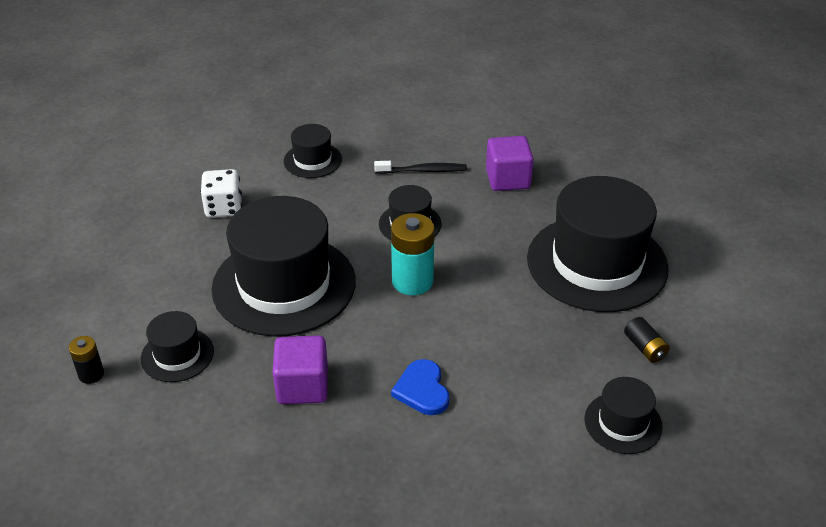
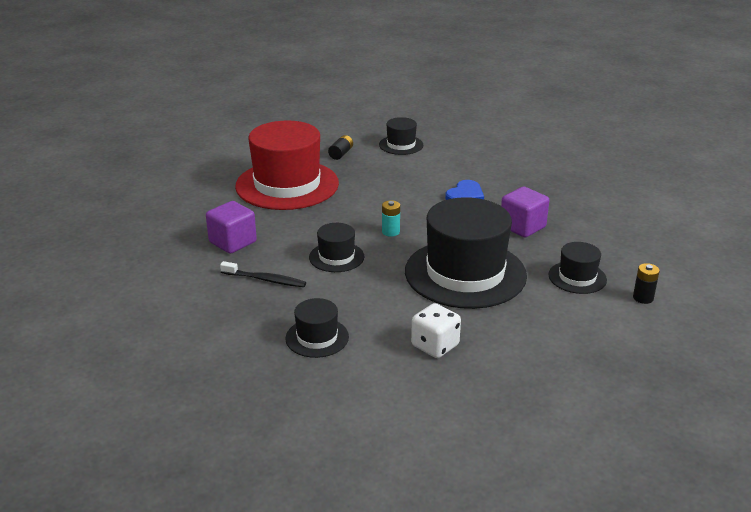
camera: 130 degrees left, 10 degrees down
black toothbrush [374,161,467,174] -> black toothbrush turned 150 degrees clockwise [220,261,306,287]
turquoise battery [391,213,434,295] -> turquoise battery [382,200,400,237], size x0.55
black hat [527,176,669,312] -> red hat [235,120,339,210]

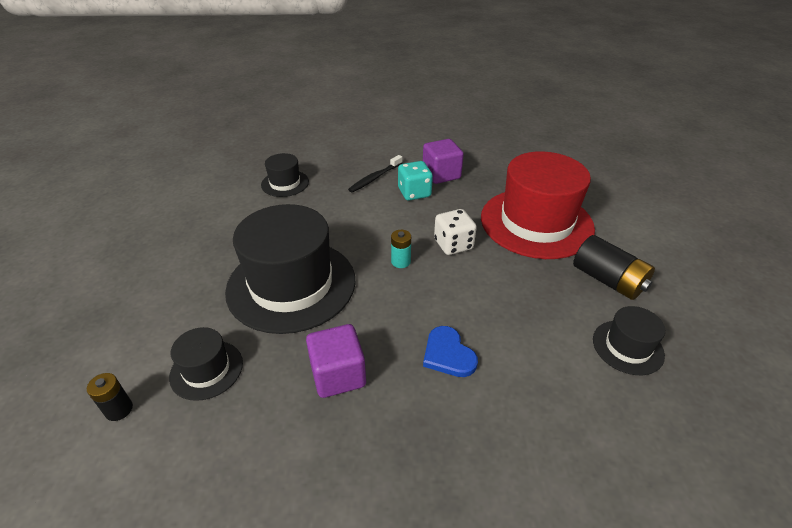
camera: 115 degrees right, 10 degrees up
black hat [309,223,364,272] -> none
black battery [328,135,353,160] -> black battery [573,235,655,300], size x1.82
white dice [411,303,461,358] -> white dice moved to [434,209,477,255]
none -> turquoise dice [398,161,433,200]

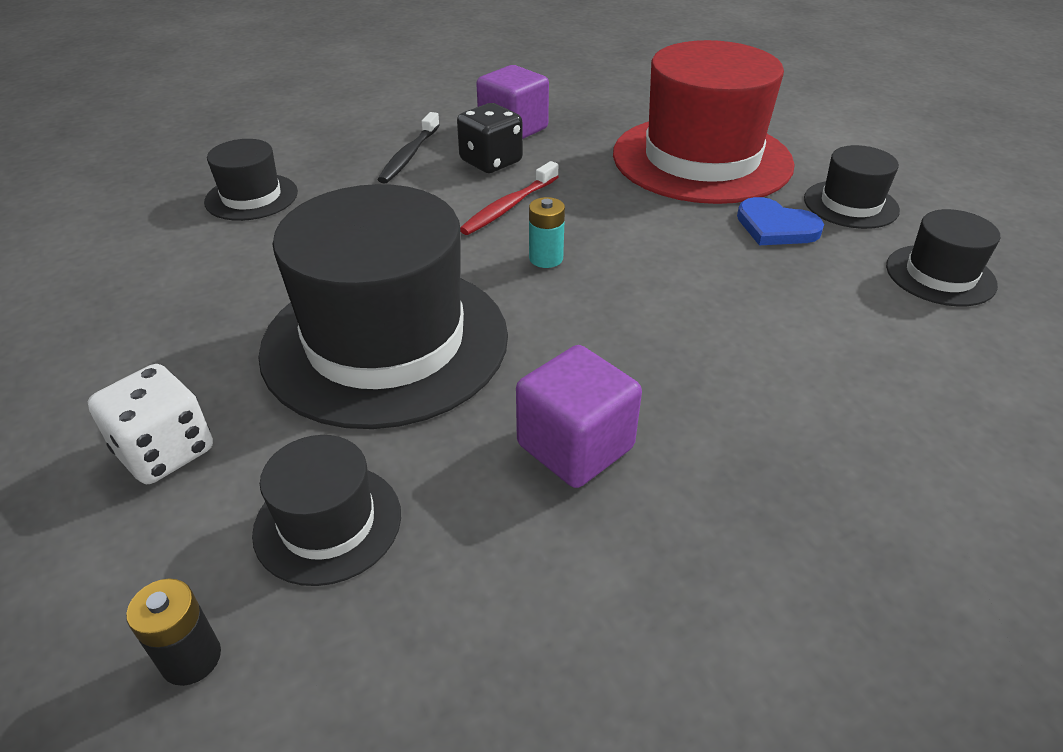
camera: 25 degrees left, 0 degrees up
turquoise dice [398,161,433,200] -> black dice [457,103,523,173]
blue heart [423,326,478,377] -> blue heart moved to [737,197,824,245]
white dice [434,209,477,255] -> white dice moved to [88,364,213,484]
black battery [573,235,655,300] -> black hat [804,145,900,229]
none -> red toothbrush [460,161,559,235]

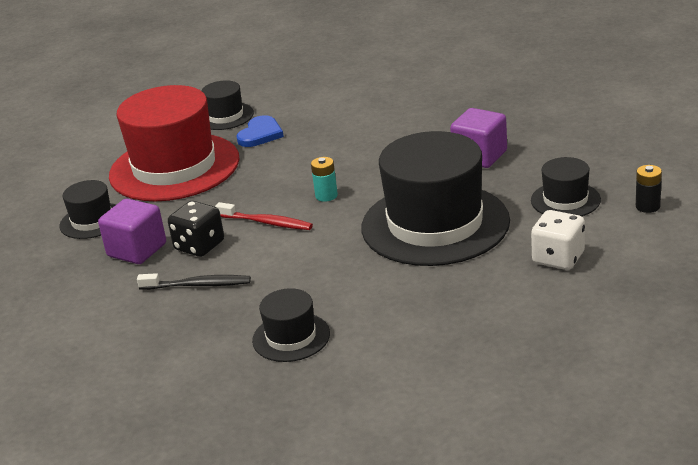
camera: 100 degrees left, 10 degrees down
black hat [886,209,1000,306] -> black hat moved to [59,180,116,239]

